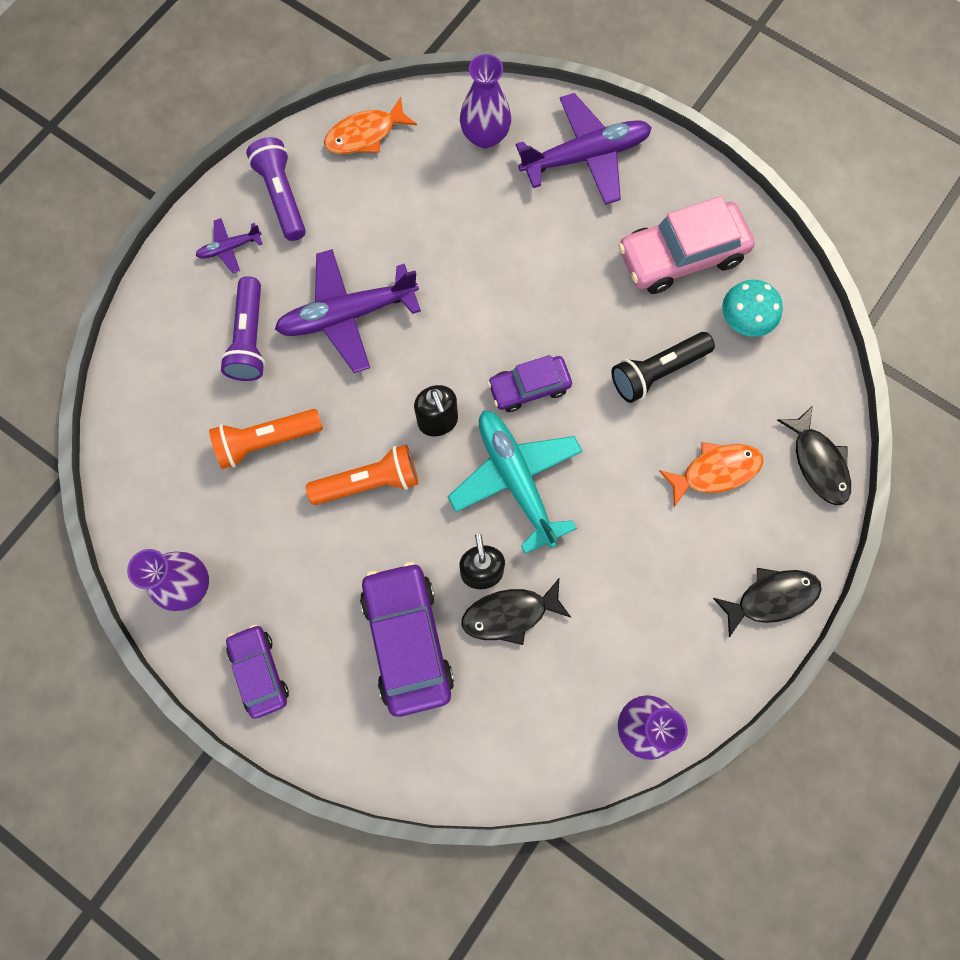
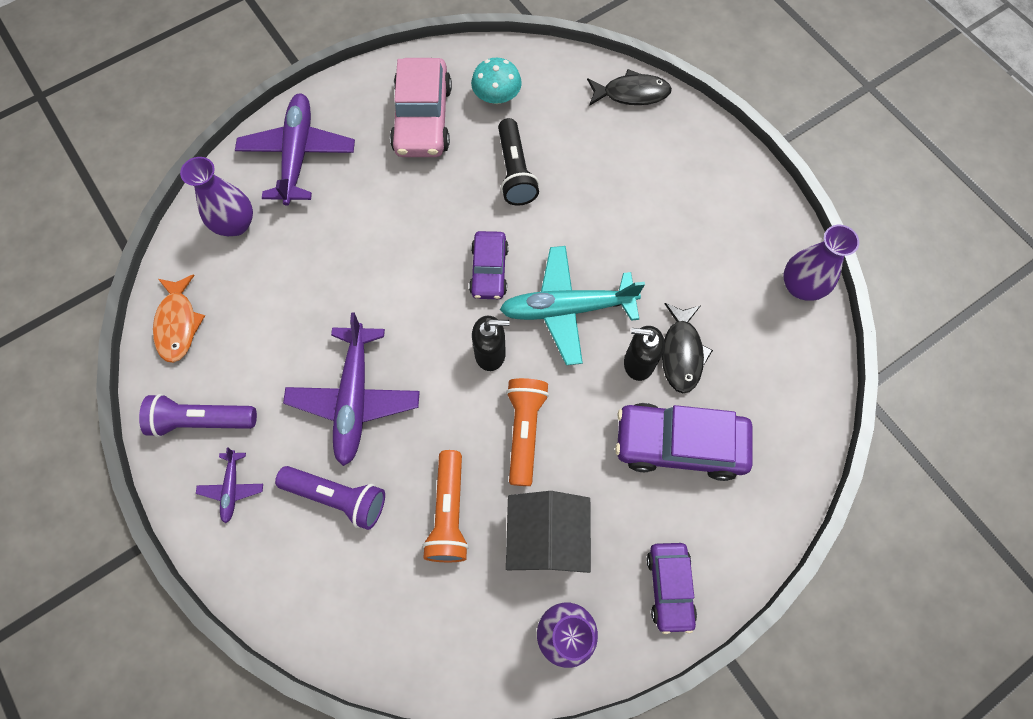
camera: 70 degrees left, 5 degrees down
purple car [226,624,289,719] -> purple car turned 90 degrees counterclockwise [647,543,697,634]
orange fish [659,442,764,507] -> none
black fish [713,568,822,637] -> none
none -> black house [506,491,591,573]

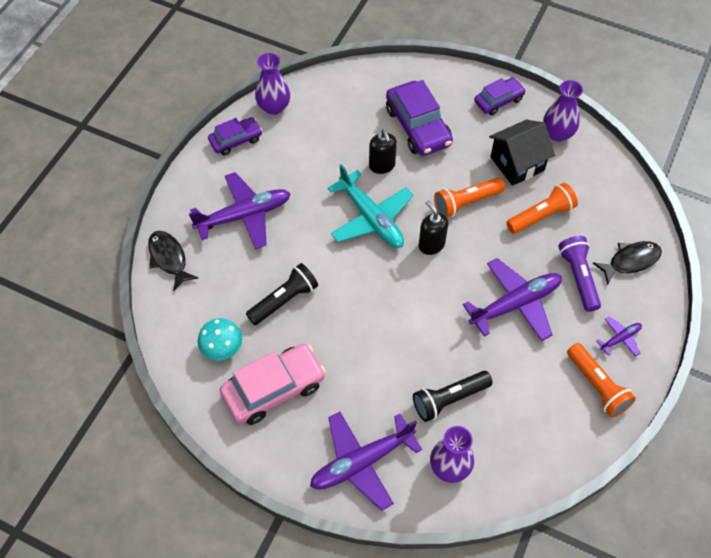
camera: 120 degrees left, 10 degrees down
purple flashlight [139,394,257,437] -> orange flashlight [567,343,636,417]
orange fish [153,274,205,363] -> none
purple car [469,231,509,299] -> purple car moved to [208,117,262,155]
black fish [662,303,713,393] -> black fish moved to [593,241,662,285]
none -> purple plane [189,172,291,249]
none -> black flashlight [413,371,493,422]

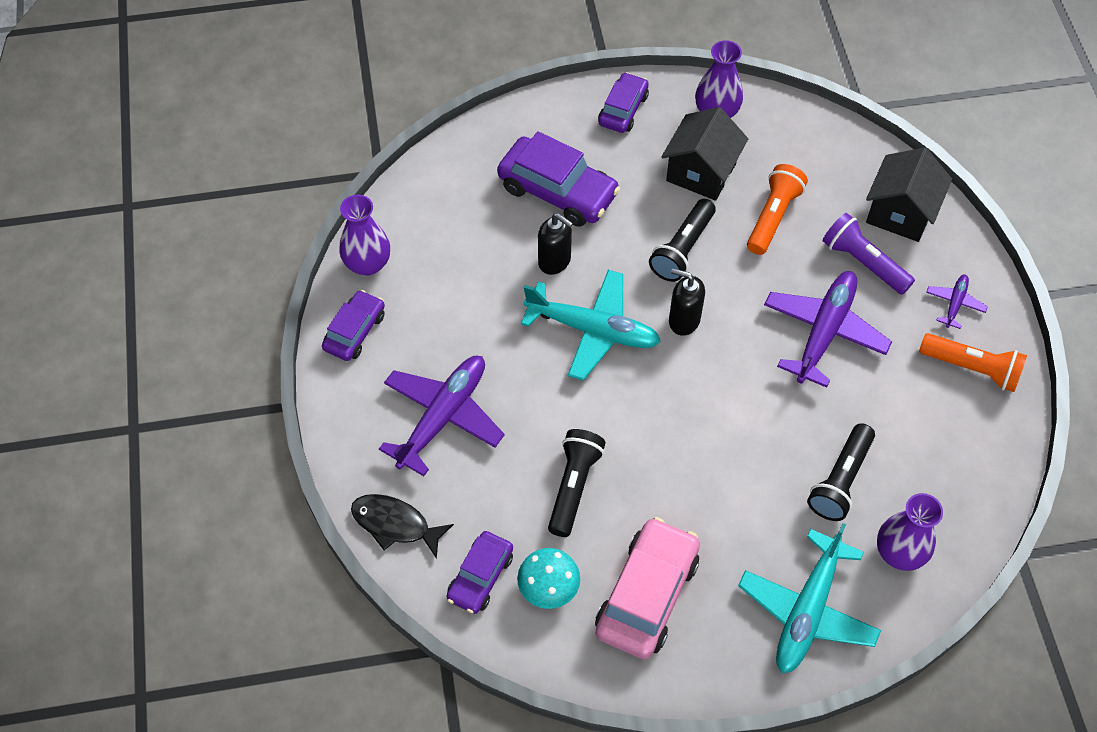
camera: 35 degrees left, 0 degrees up
purple plane [310,412,422,511] -> turquoise plane [738,523,881,673]
orange flashlight [434,178,505,217] -> black flashlight [649,199,716,282]
black fish [593,241,662,285] -> black house [866,148,952,242]
none -> purple car [446,531,513,614]

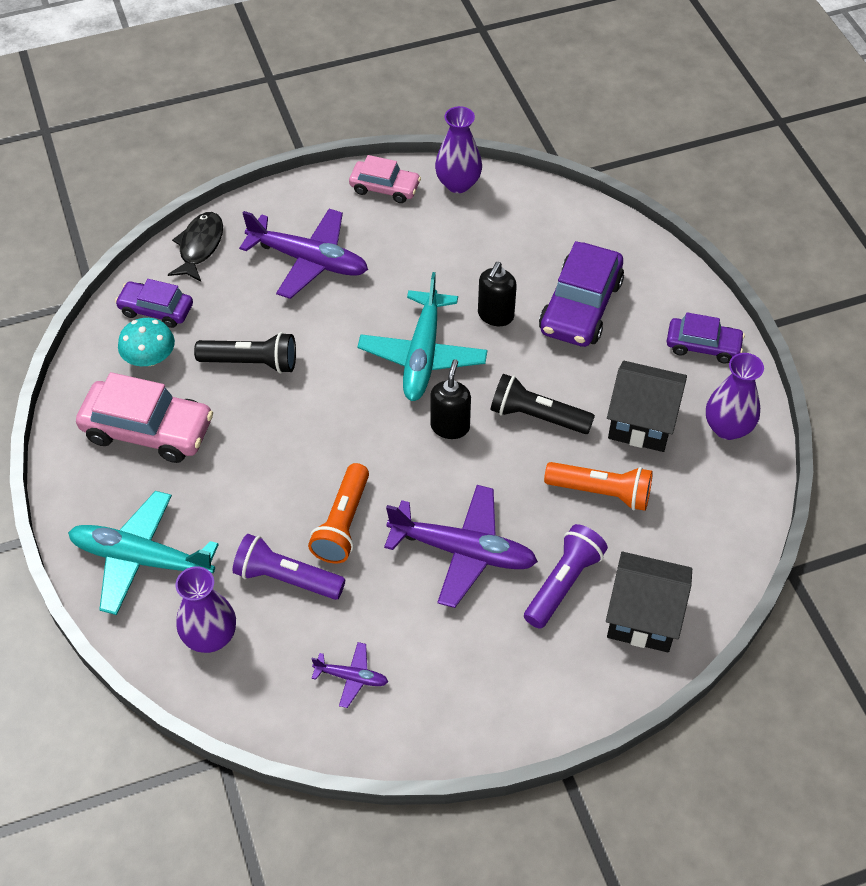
camera: 80 degrees right, 5 degrees down
purple car [322,290,385,361] -> pink car [349,155,421,203]
black flashlight [807,423,875,521] -> purple flashlight [233,534,345,600]
orange flashlight [919,333,1027,392] -> orange flashlight moved to [308,463,369,564]
purple plane [926,274,988,329] -> purple plane moved to [312,642,388,708]

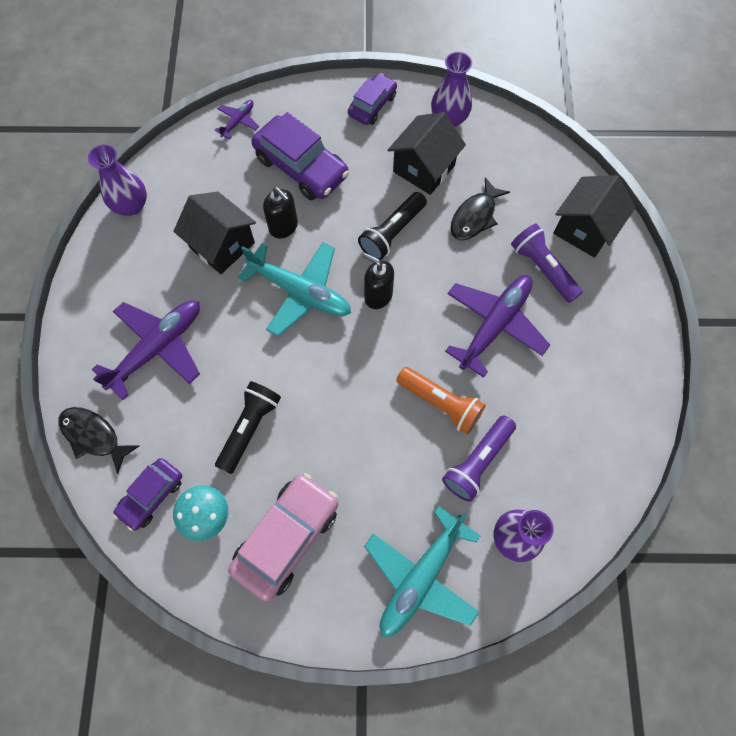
camera: 70 degrees left, 15 degrees up
purple plane [312,642,388,708] -> purple plane moved to [215,100,259,139]
pink car [349,155,421,203] -> none
orange flashlight [544,462,653,511] -> black fish [450,177,510,240]
none -> black house [173,192,256,274]

